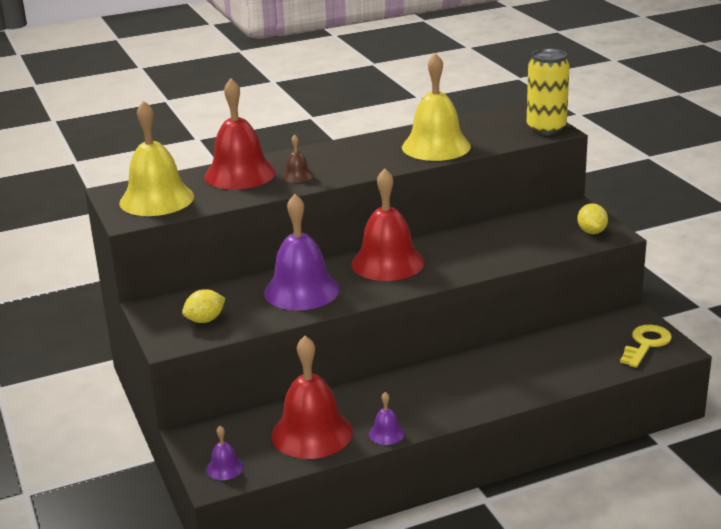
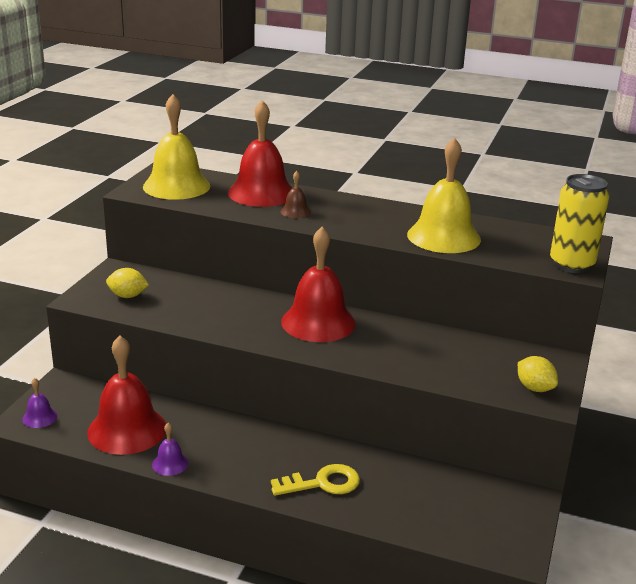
camera: 40 degrees right, 0 degrees up
purple bell [264,194,340,310] -> none
yellow lemon [577,203,608,234] -> yellow lemon turned 75 degrees counterclockwise [518,356,558,392]
yellow key [620,325,672,368] -> yellow key moved to [271,464,360,496]

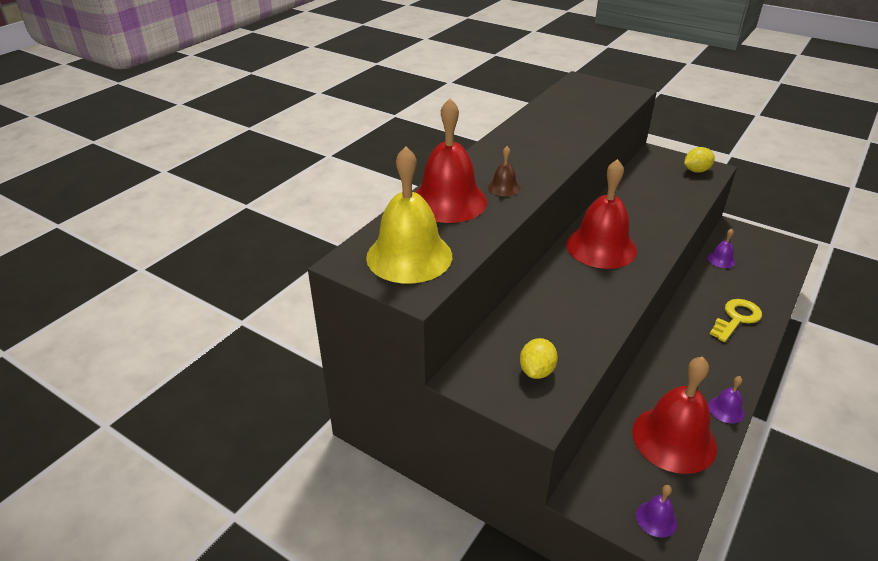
camera: 75 degrees left, 10 degrees up
yellow key [271,464,360,496] -> yellow key turned 45 degrees clockwise [710,299,762,342]
yellow bell [407,137,481,253] -> none
yellow can [550,174,609,273] -> none
none -> purple bell [708,229,736,268]

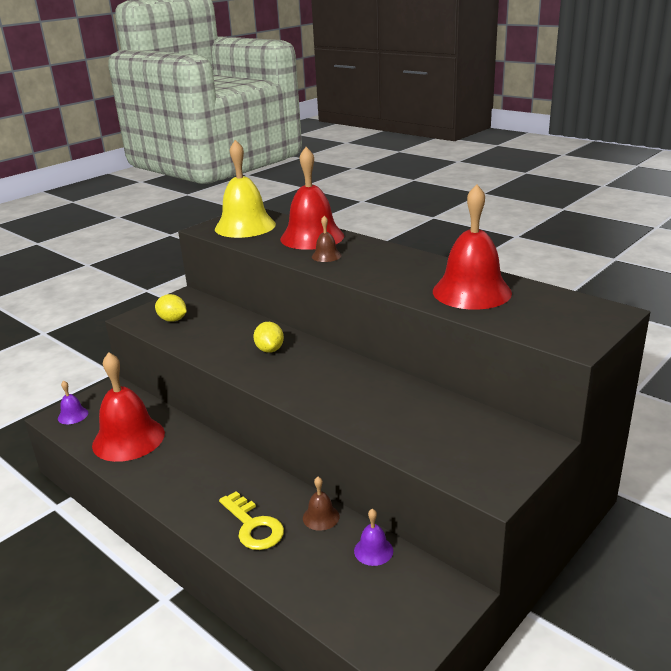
camera: 100 degrees right, 10 degrees down
red bell [566,159,637,269] -> red bell moved to [433,184,512,310]
yellow lemon [684,147,715,173] -> yellow lemon moved to [253,322,284,353]
purple bell [708,376,745,424] -> none
none -> brown bell [303,477,340,531]

